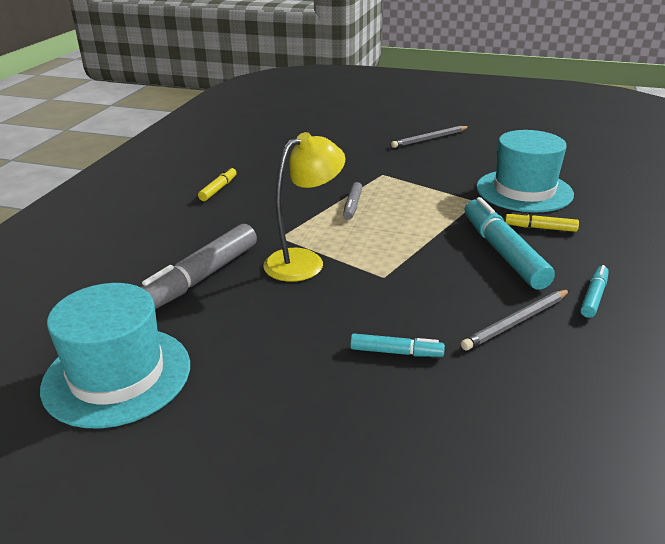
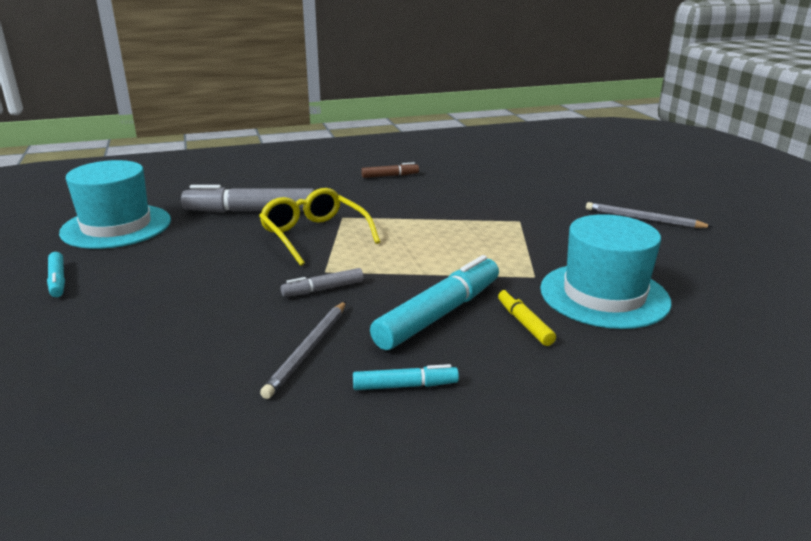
camera: 55 degrees right, 5 degrees down
yellow marker [198,167,237,201] -> brown marker [361,162,419,178]
yellow lamp [263,132,345,282] -> yellow glasses [259,188,380,266]
grey marker [343,182,362,220] -> grey marker moved to [281,268,364,297]
turquoise marker [350,334,445,357] -> turquoise marker moved to [47,252,65,297]
grey pencil [461,290,570,351] -> grey pencil turned 90 degrees counterclockwise [260,301,346,399]

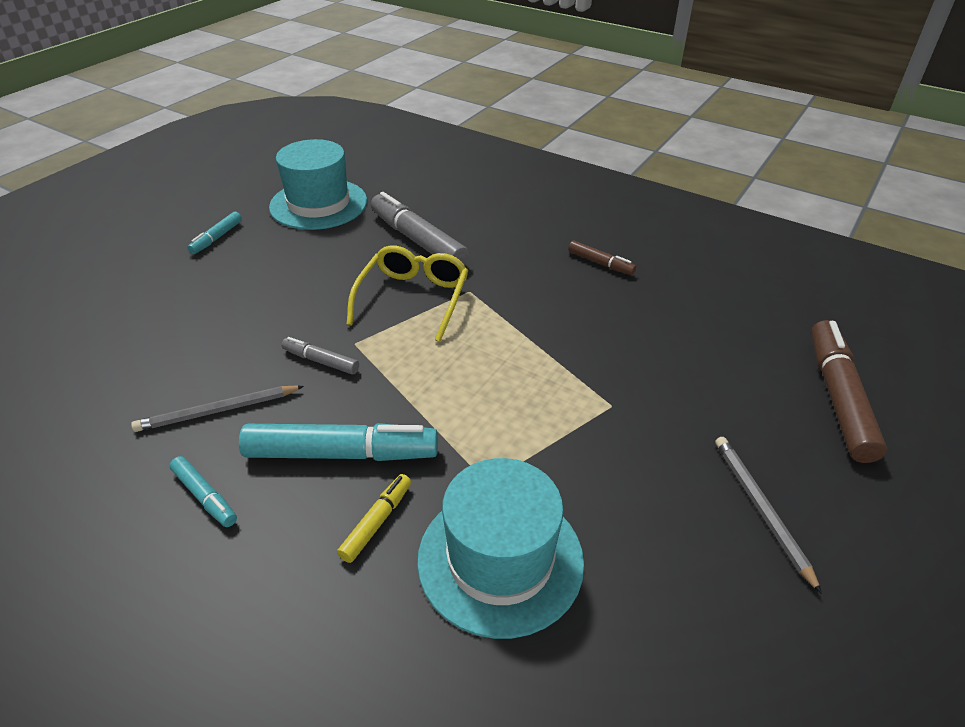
camera: 50 degrees right, 15 degrees up
none -> brown marker [811,320,887,463]

